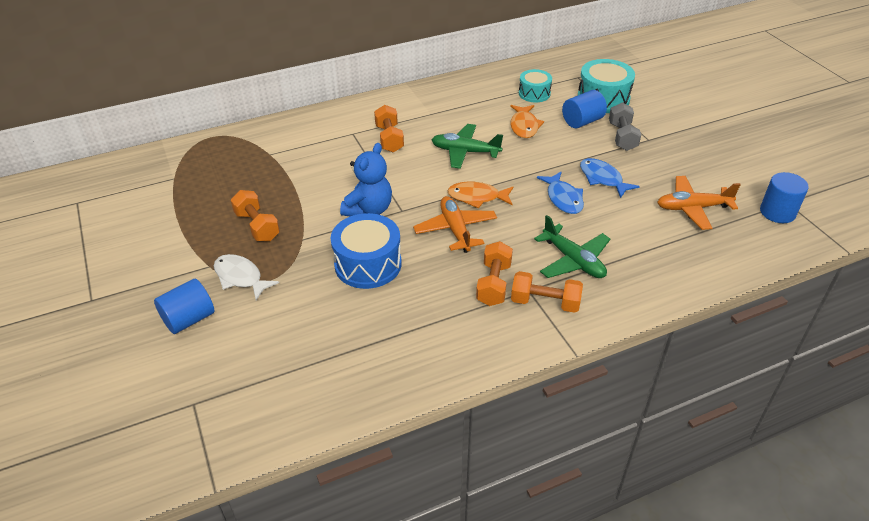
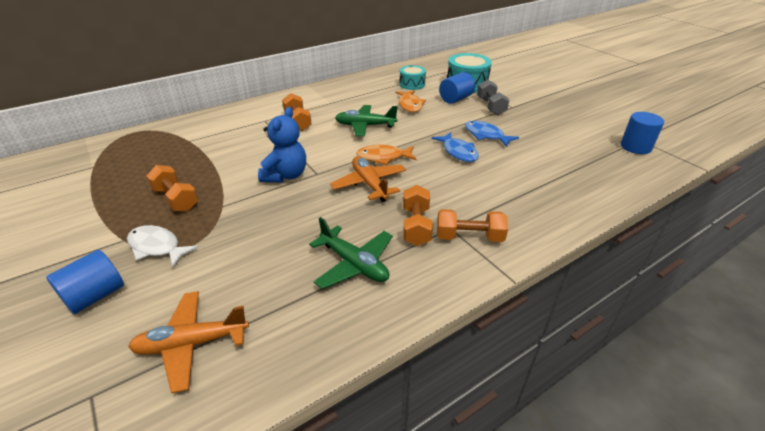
camera: 10 degrees left, 5 degrees down
blue drum [331,213,402,289] -> none
green plane [534,215,610,278] -> green plane moved to [309,217,393,289]
orange plane [657,176,741,230] -> orange plane moved to [128,291,249,393]

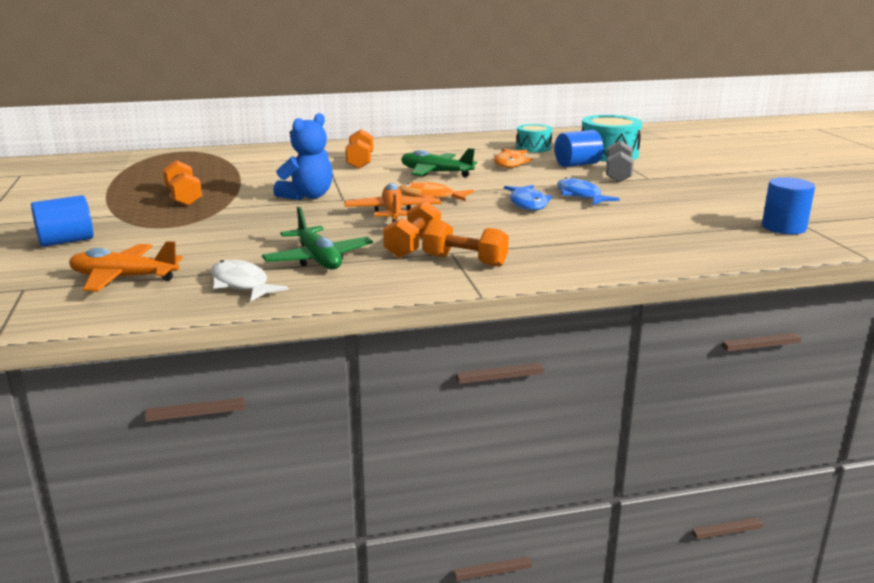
camera: 20 degrees right, 15 degrees down
white fish [127,225,199,267] -> white fish moved to [211,260,288,301]

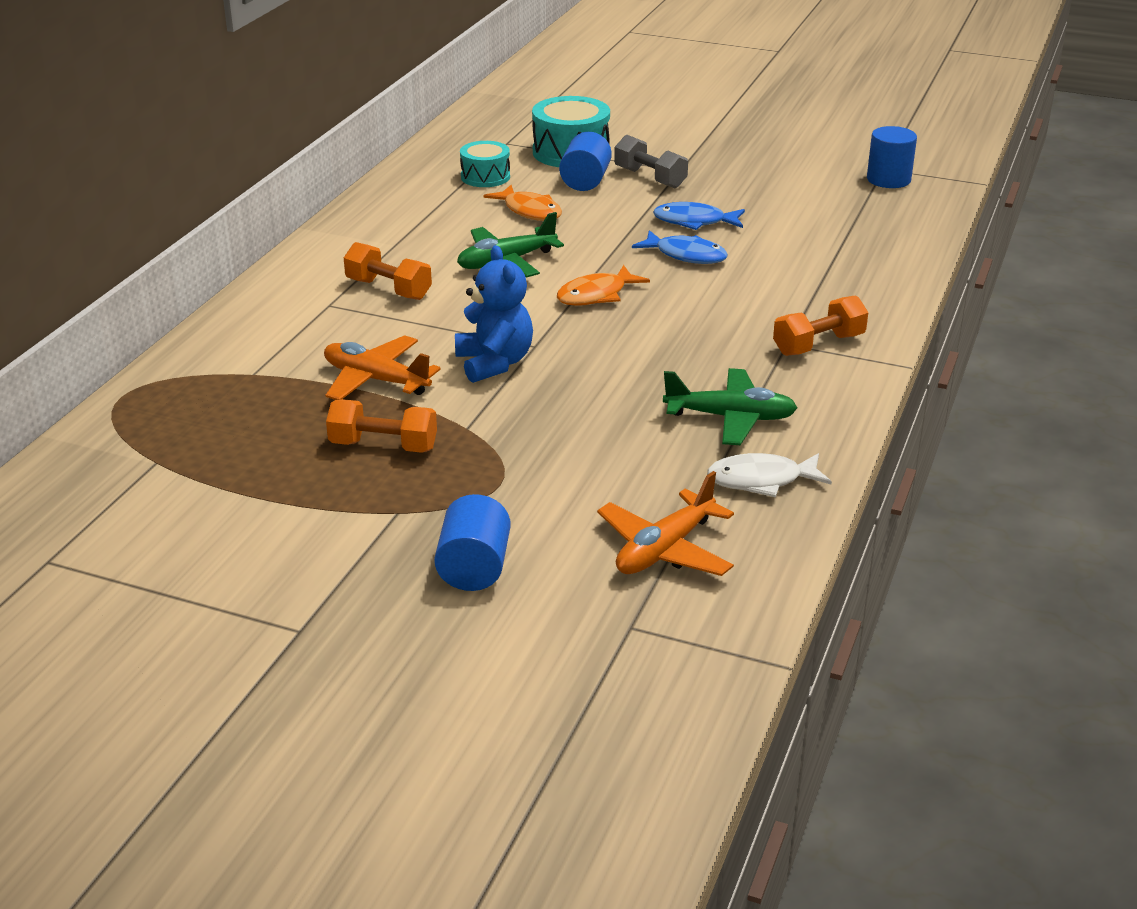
camera: 55 degrees left, 10 degrees up
orange plane [344,183,441,222] -> orange plane moved to [324,335,441,400]
orange dumbbell [383,201,441,258] -> none

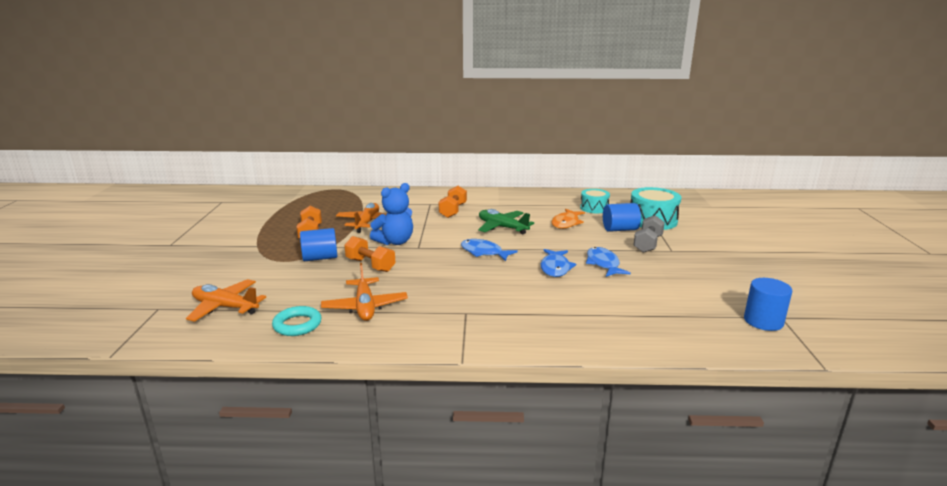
camera: 70 degrees right, 10 degrees down
blue cylinder [434,494,511,591] -> blue cylinder moved to [300,228,337,261]
orange fish [557,265,650,306] -> blue fish [461,239,518,261]
green plane [663,368,797,445] -> orange plane [321,263,408,321]
white fish [707,453,832,497] -> turquoise ring [272,306,322,336]
orange dumbbell [773,295,868,356] -> orange dumbbell moved to [344,236,395,272]

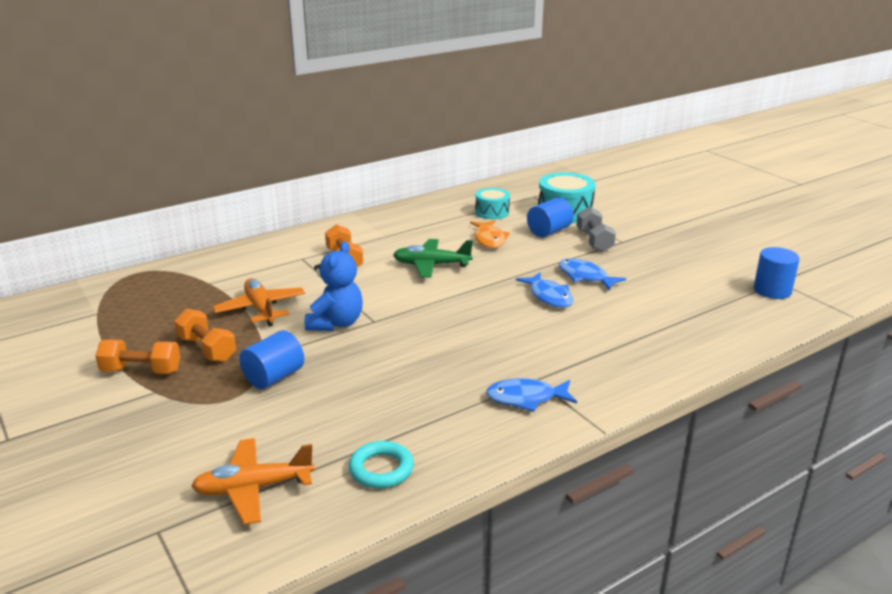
camera: 35 degrees left, 5 degrees up
orange plane [321,263,408,321] -> none
orange dumbbell [344,236,395,272] -> orange dumbbell moved to [95,339,180,374]
blue fish [461,239,518,261] -> blue fish moved to [486,378,577,412]

